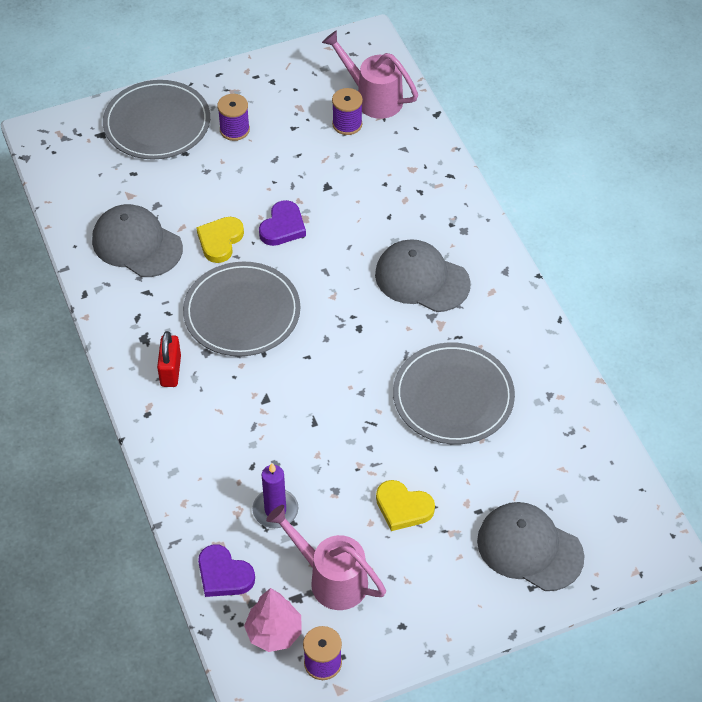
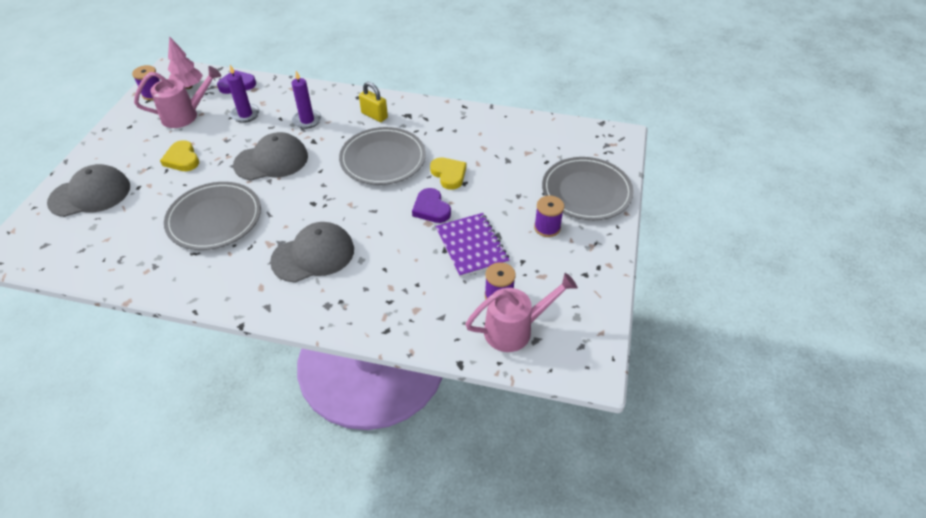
camera: 125 degrees right, 5 degrees down
grey cap [92,204,183,277] -> grey cap moved to [233,132,308,180]
red padlock [157,331,181,387] -> yellow padlock [359,82,388,122]
yellow heart [376,480,435,531] -> yellow heart turned 90 degrees counterclockwise [160,140,199,171]
none -> purple candle [292,71,322,129]
none -> purple notebook [435,213,510,277]

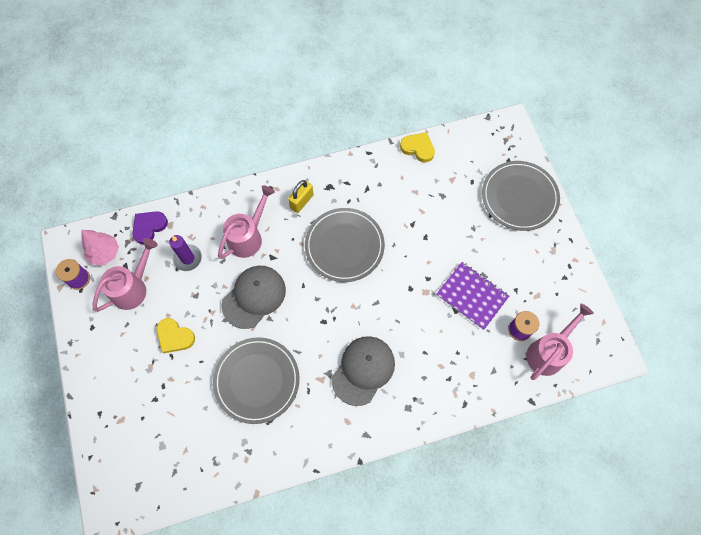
camera: 30 degrees left, 20 degrees up
grey cap [47,164,130,217] -> none
purple candle [292,71,322,129] -> pink watering can [218,185,275,259]
yellow padlock [359,82,388,122] -> yellow padlock turned 60 degrees counterclockwise [288,180,314,213]
purple heart [412,188,451,223] -> none
yellow heart [430,158,466,190] -> yellow heart moved to [400,132,435,163]
purple spool [534,196,564,237] -> none

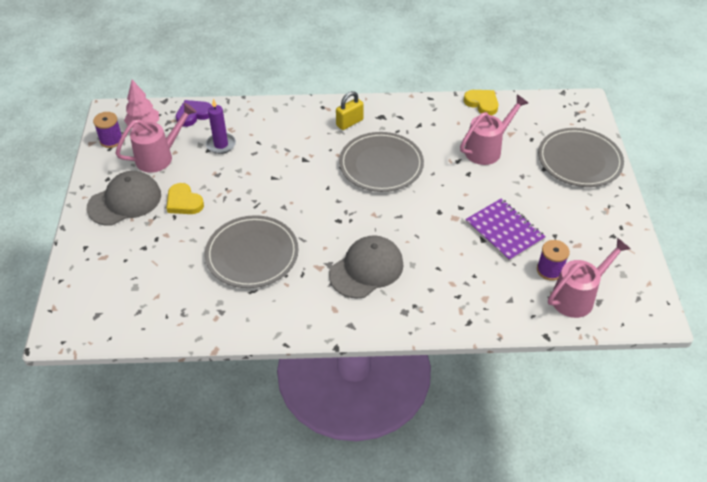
camera: 15 degrees right, 20 degrees down
pink watering can [218,185,275,259] -> pink watering can moved to [460,95,529,165]
grey cap [222,266,286,329] -> grey cap moved to [87,171,161,226]

